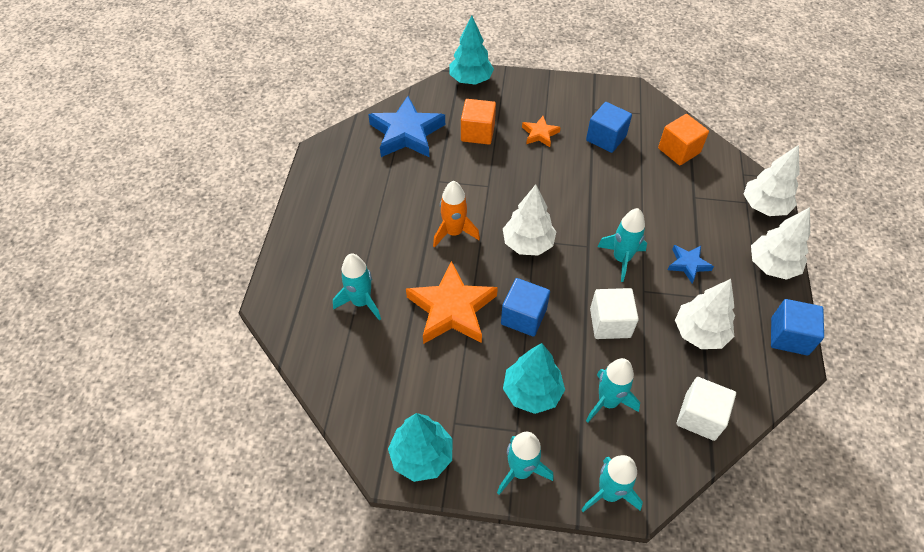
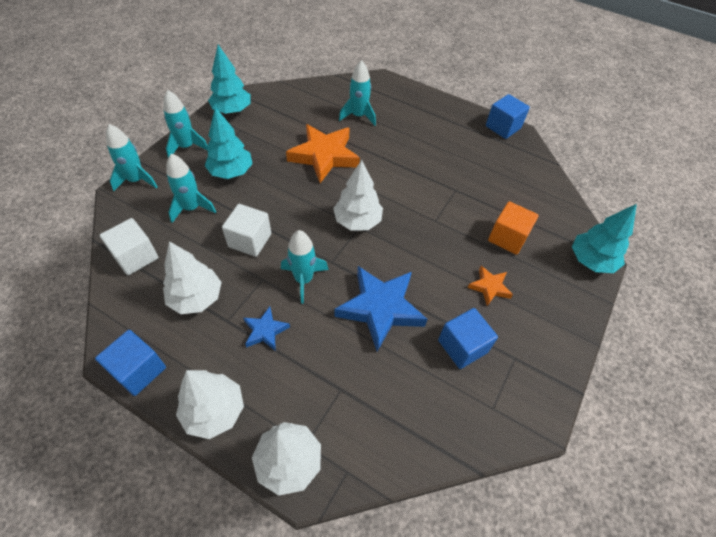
camera: 110 degrees right, 0 degrees up
blue star [368,96,445,158] -> blue star moved to [334,266,428,351]
orange rocket [433,181,480,248] -> none
blue cube [501,278,550,337] -> blue cube moved to [486,94,530,139]
orange cube [658,114,709,165] -> none

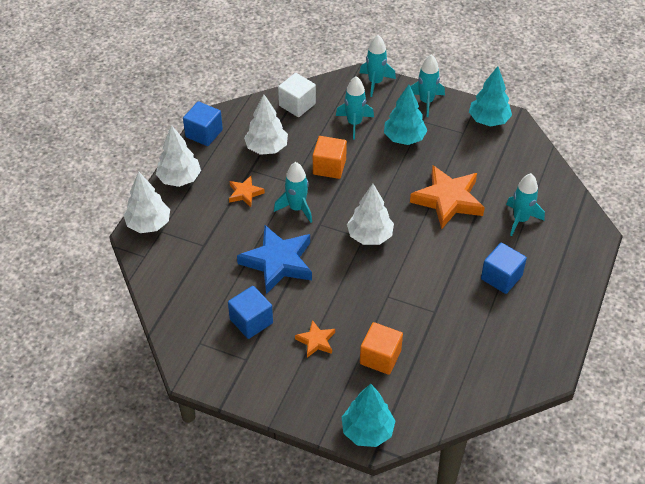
camera: 85 degrees right, 5 degrees down
white cube [222,204,271,257] -> orange cube [313,136,347,179]
blue star [243,307,290,351] -> orange star [229,176,265,207]
blue cube [486,94,530,139] -> blue cube moved to [481,243,527,294]

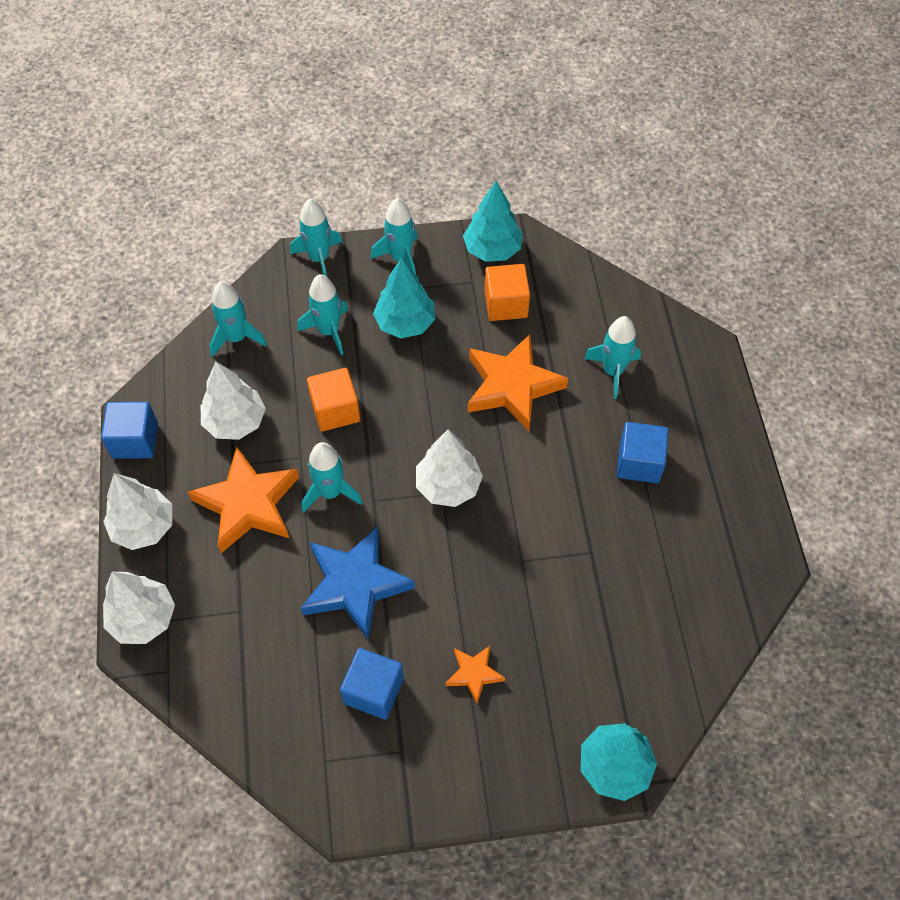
camera: 30 degrees left, 10 degrees up
orange star [229,176,265,207] -> orange star [188,446,299,553], size x2.00
white cube [278,73,316,117] -> turquoise rocket [210,281,267,357]
orange cube [360,322,403,375] -> orange cube moved to [484,264,530,321]

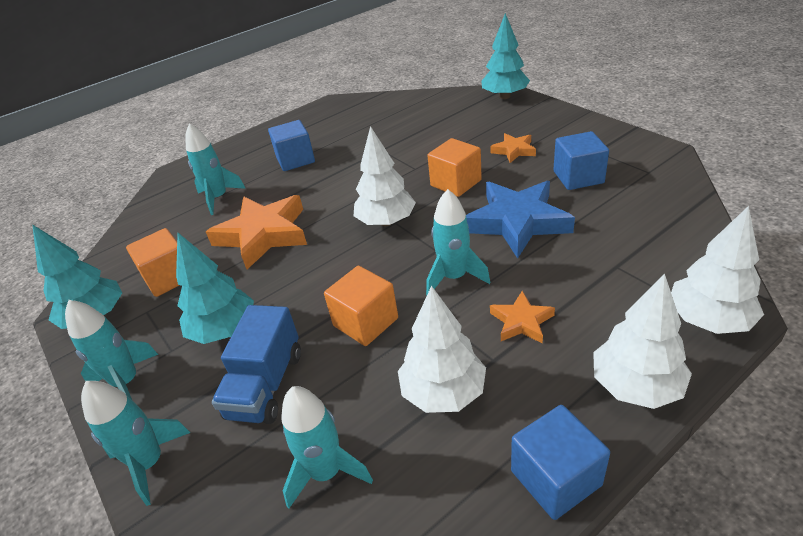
camera: 115 degrees left, 20 degrees down
orange star [188,446,299,553] -> orange star [490,291,555,343], size x0.50
turquoise rocket [298,274,348,355] -> blue truck [212,305,301,424]
none -> orange cube [427,138,482,197]

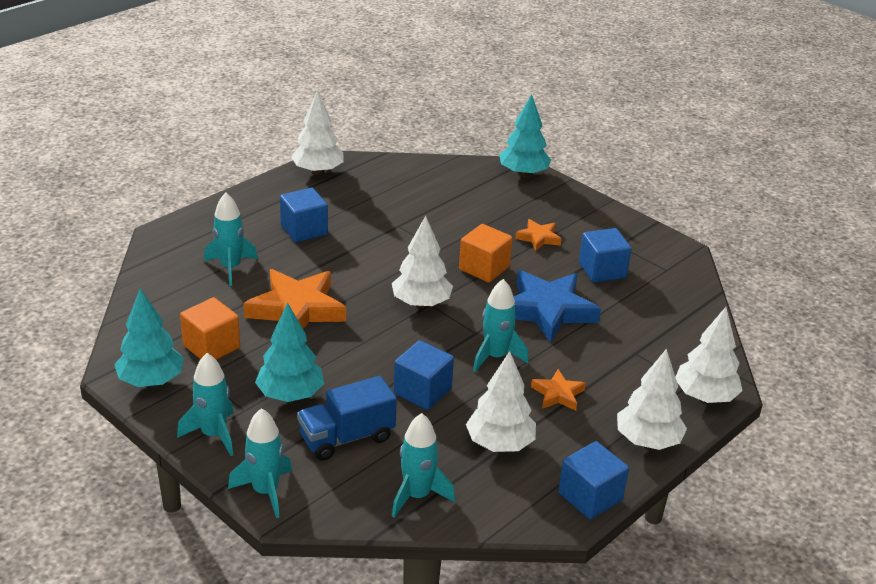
camera: 15 degrees left, 5 degrees down
blue truck [212,305,301,424] -> blue truck turned 60 degrees clockwise [297,376,397,461]
orange cube [324,266,398,346] -> blue cube [394,340,454,410]
none -> white tree [291,91,344,175]

